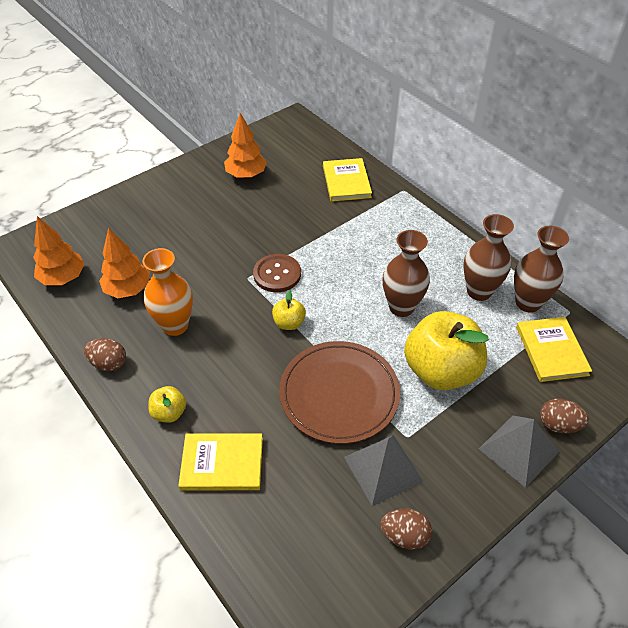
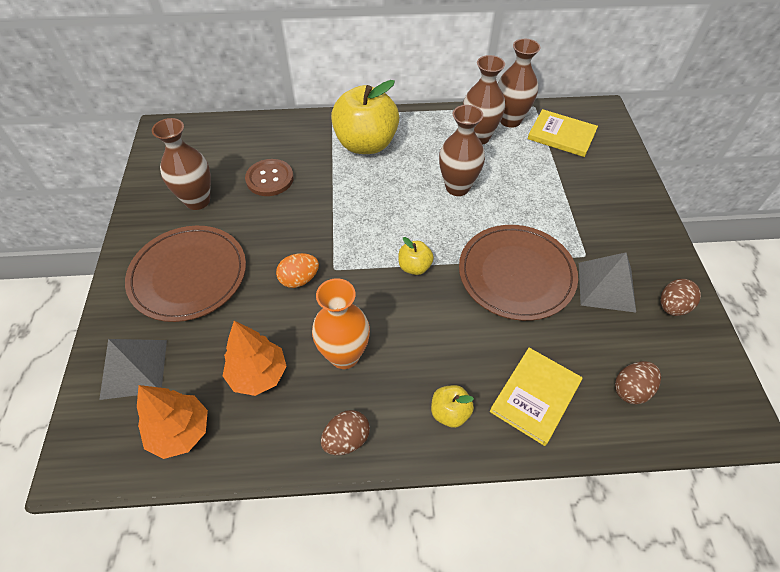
camera: 55 degrees left, 5 degrees up
orange tree [224,113,267,178] -> brown vase [152,118,211,210]
brown button [253,254,301,292] -> brown button moved to [245,159,294,196]
yellow book [323,158,372,202] -> none
yellow apple [404,311,489,390] -> yellow apple moved to [331,80,399,154]
grey pyramid [479,416,559,488] -> grey pyramid moved to [99,339,167,400]
brown egg [540,399,589,433] -> brown egg moved to [615,361,661,404]
none -> brown plate [125,226,246,322]
none -> orange egg [276,253,319,288]

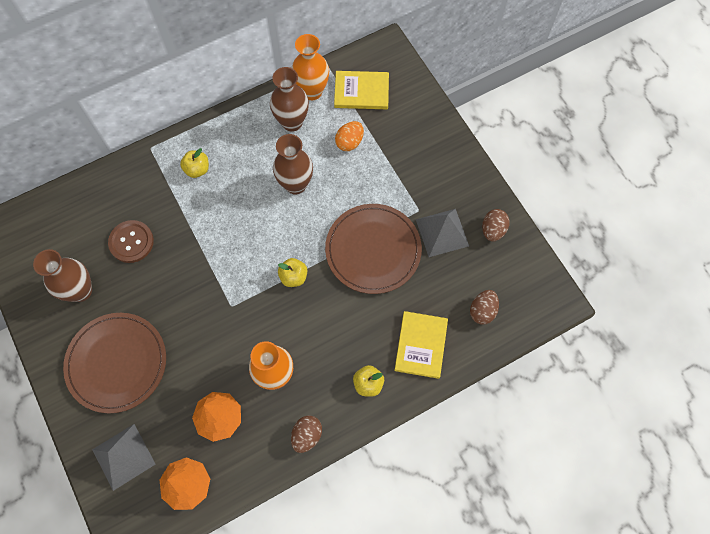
camera: 25 degrees left, 15 degrees up
orange egg [276,253,319,288] -> orange egg moved to [335,121,364,151]
yellow apple [331,80,399,154] -> yellow apple [180,148,209,178], size x0.45
brown vase [498,39,541,128] -> orange vase [292,34,329,100]

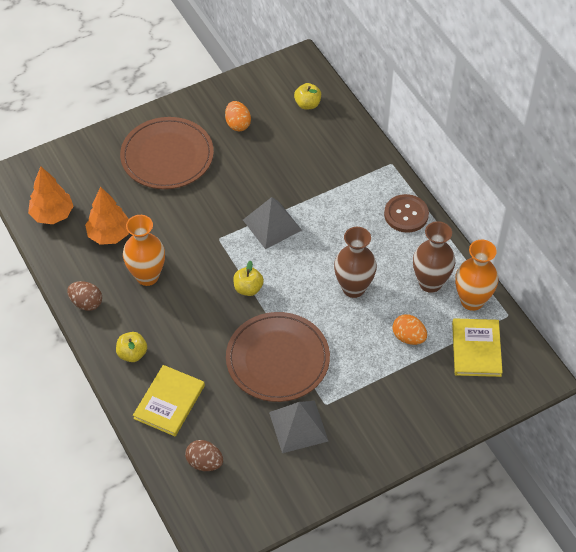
camera: 90 degrees right, 15 degrees down
brown vase [33,249,92,302] -> orange egg [225,101,251,131]
grey pyramid [92,424,155,491] -> grey pyramid moved to [243,197,302,249]
brown button [108,220,154,263] -> brown button moved to [384,194,429,233]
yellow apple [180,148,209,178] -> yellow apple moved to [294,83,321,110]
yellow book [394,311,448,379] -> yellow book turned 75 degrees counterclockwise [133,365,205,436]
brown egg [482,209,509,242] -> none

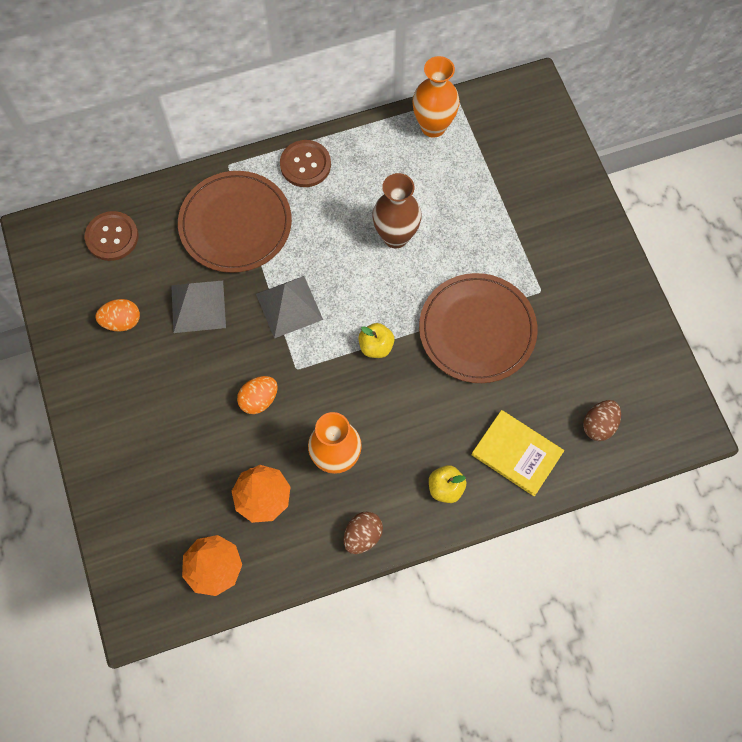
camera: 80 degrees left, 15 degrees up
brown plate [120,117,214,189] -> brown plate moved to [178,171,292,273]
grey pyramid [269,401,328,453] -> grey pyramid moved to [171,281,226,333]
yellow apple [294,83,321,110] -> brown button [85,211,138,261]
orange egg [392,314,427,345] -> orange egg moved to [237,376,278,414]
brown vase [413,221,455,293] -> none
yellow book [452,318,503,377] -> none

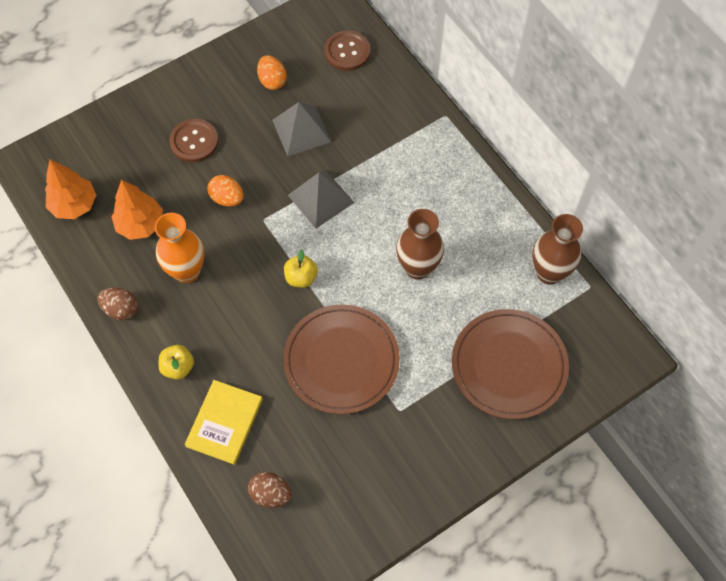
camera: 75 degrees right, 5 degrees down
brown plate [178,171,292,273] -> brown plate moved to [452,309,569,419]
brown button [280,140,331,187] -> brown button moved to [169,119,219,162]
orange vase [412,56,460,138] -> brown vase [532,214,583,284]

